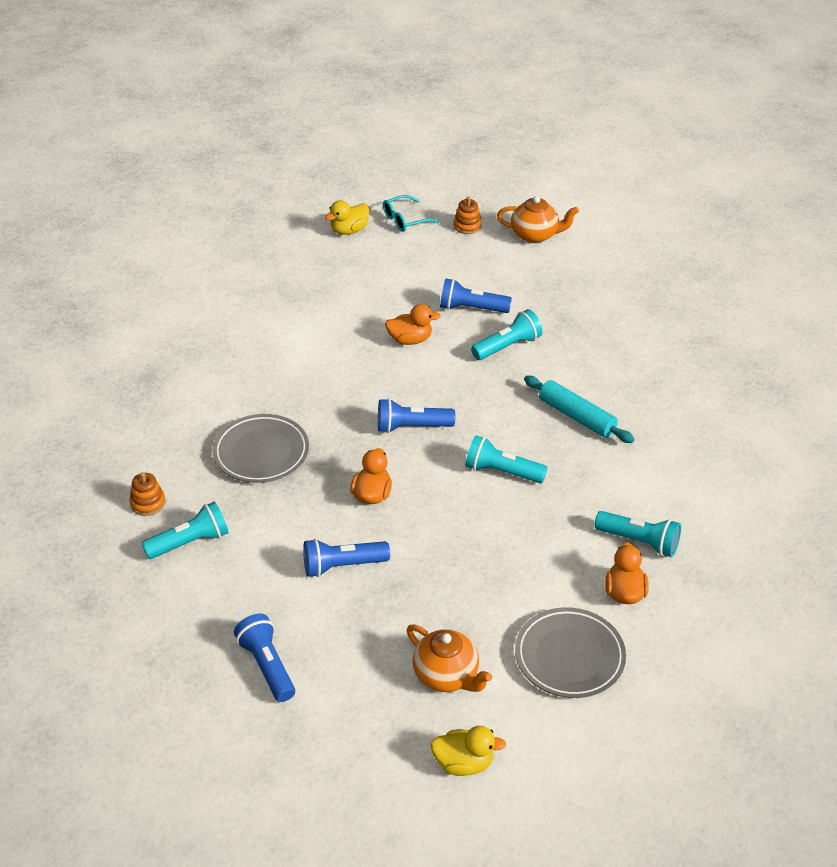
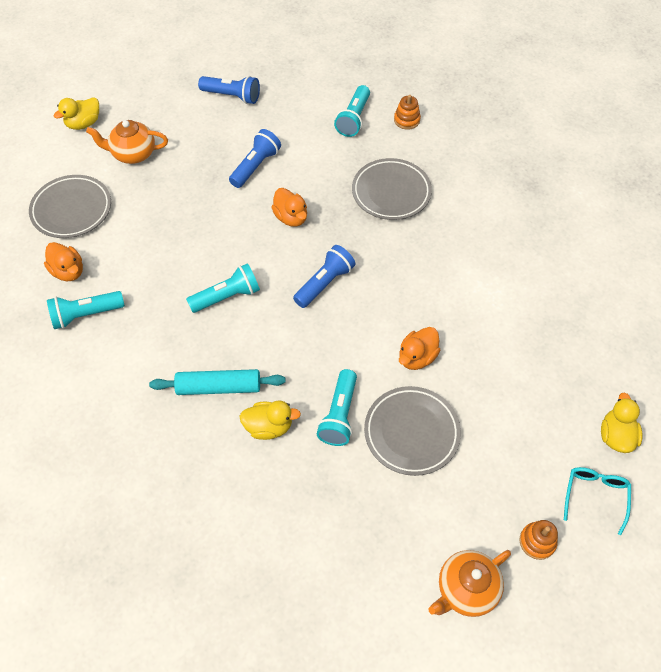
camera: 135 degrees right, 15 degrees up
blue flashlight [440,278,512,313] -> grey plate [364,386,461,476]
none -> yellow duck [239,400,301,440]

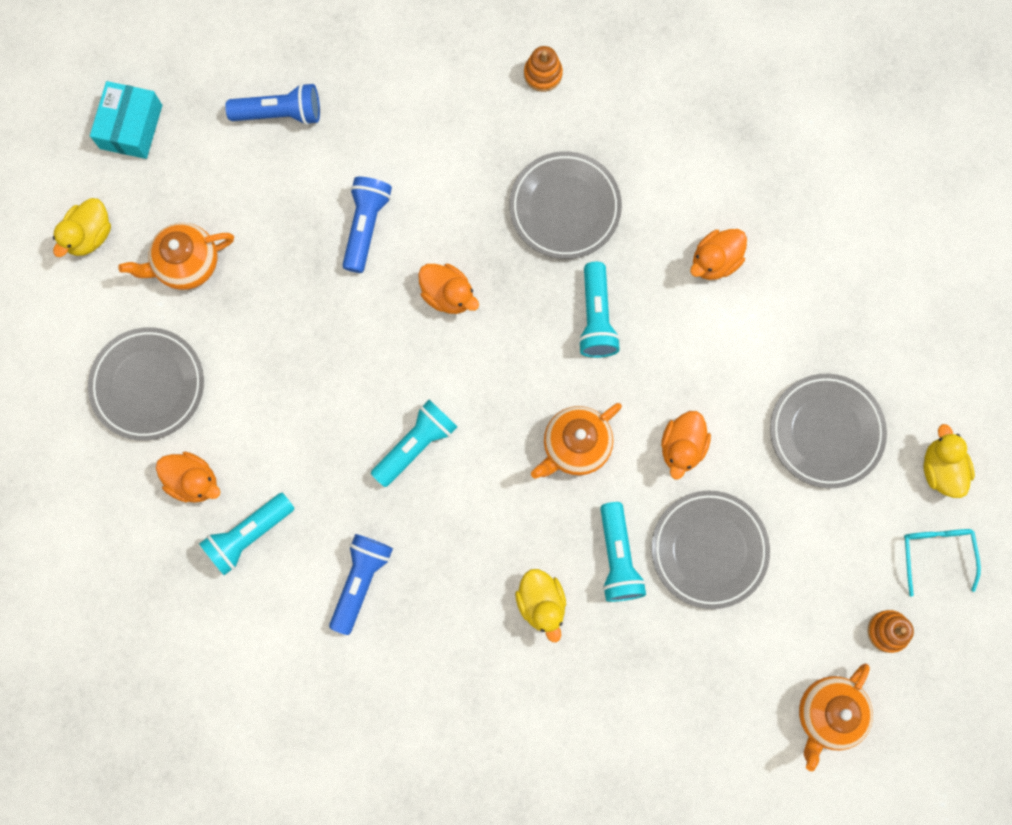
camera: 20 degrees left, 20 degrees up
turquoise rolling pin [149,369,286,395] -> none
yellow duck [239,400,301,440] -> yellow duck turned 90 degrees clockwise [515,569,566,642]
blue flashlight [293,245,355,308] -> blue flashlight moved to [329,534,393,635]
turquoise flashlight [334,85,370,137] -> turquoise flashlight moved to [578,262,621,358]
none -> turquoise box [90,81,162,159]
none -> orange teapot [531,403,622,479]
none -> orange duck [690,229,747,280]
none -> grey plate [770,374,887,488]

